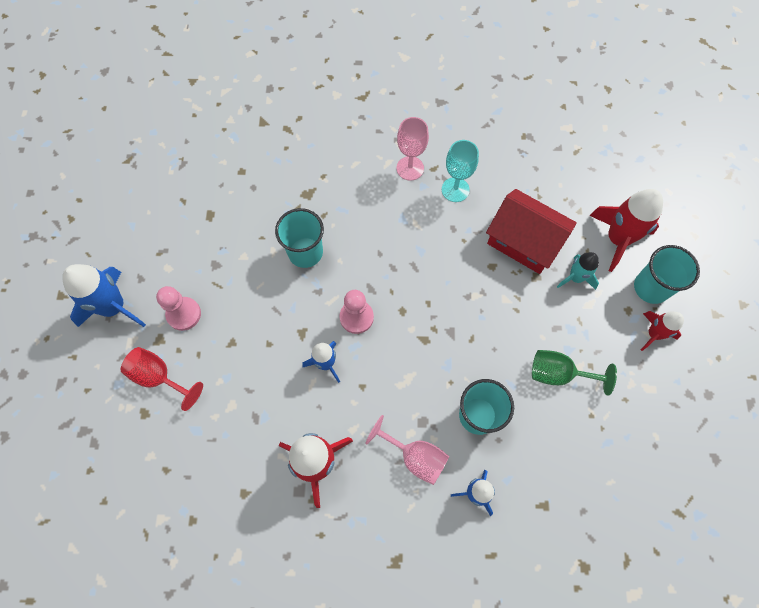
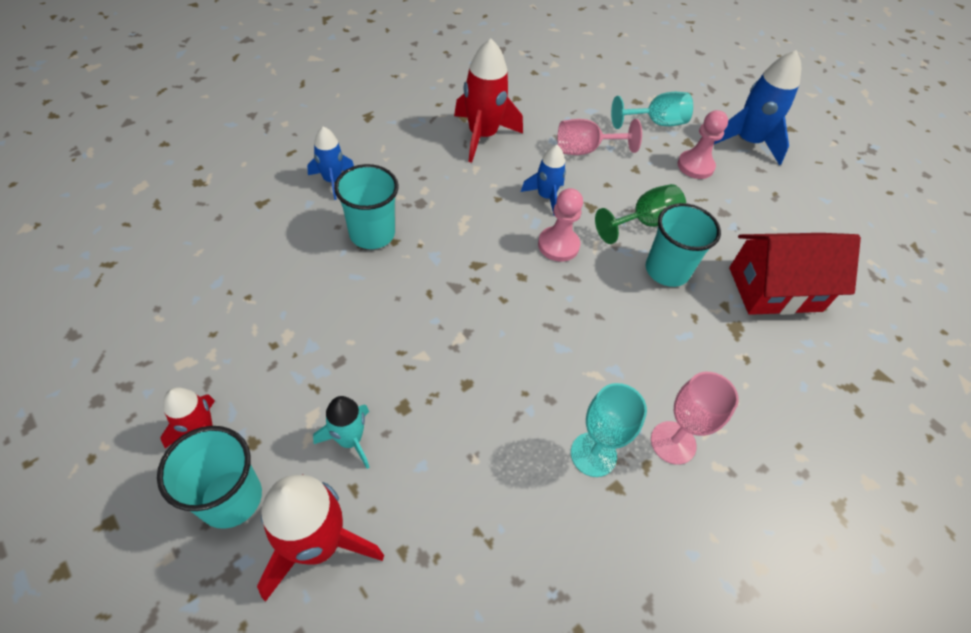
camera: 135 degrees right, 15 degrees down
red goblet [121,347,203,411] -> turquoise goblet [611,92,693,129]
pink goblet [365,415,450,485] -> pink goblet moved to [557,119,642,155]
red house [486,189,577,274] -> red house moved to [729,233,861,315]
green goblet [532,350,617,396] -> green goblet moved to [595,184,686,244]

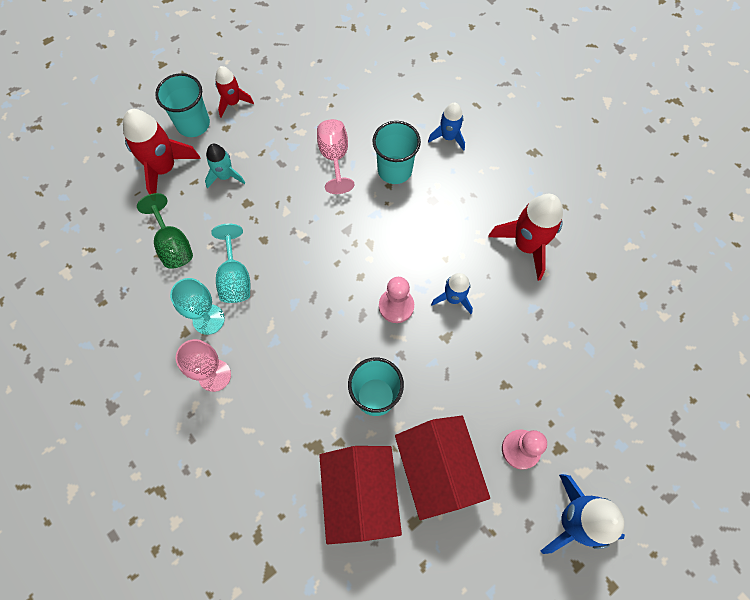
camera: 95 degrees right, 15 degrees up
pink goblet [557,119,642,155] -> pink goblet moved to [317,119,354,194]
green goblet [595,184,686,244] -> green goblet moved to [137,193,193,269]
turquoise goblet [611,92,693,129] -> turquoise goblet moved to [211,224,250,303]
none -> red house [395,416,490,520]

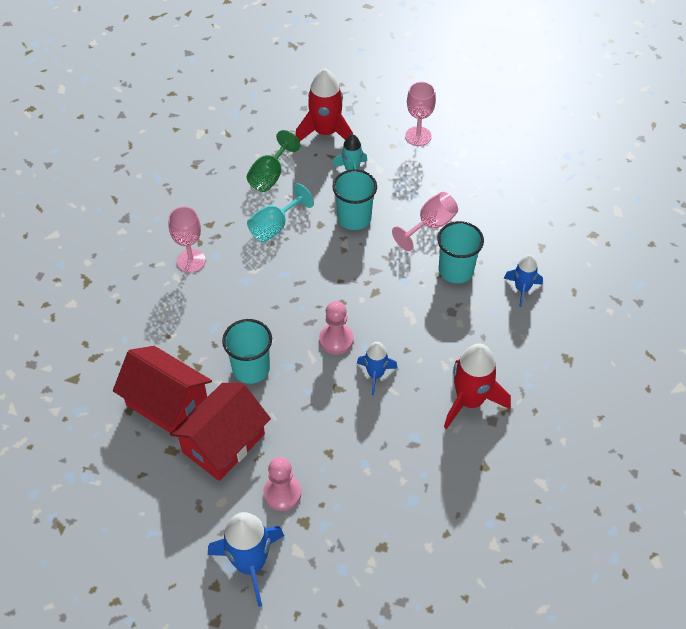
camera: 55 degrees right, 15 degrees down
turquoise cup [155,73,210,137] -> turquoise cup moved to [332,169,377,230]
turquoise goblet [170,278,225,335] -> none
red rocket [215,66,254,118] -> pink goblet [405,82,436,146]
red house [319,446,402,544] -> red house turned 75 degrees clockwise [113,346,212,433]

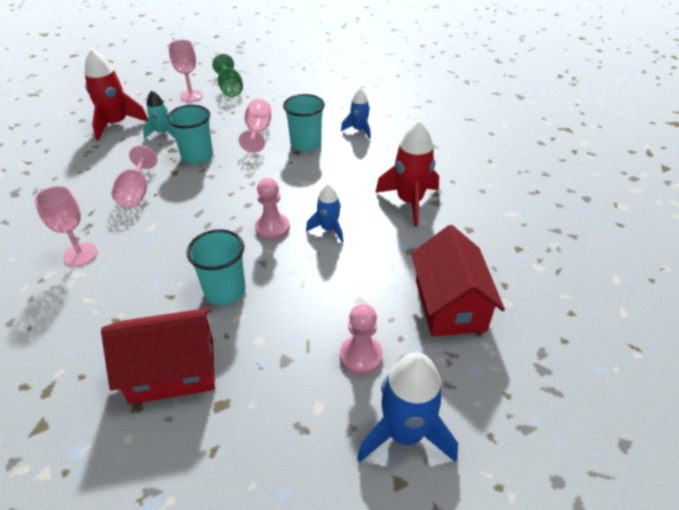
camera: 45 degrees left, 10 degrees down
red house [170,383,271,481] -> red house moved to [411,225,505,337]
green goblet [246,130,301,192] -> green goblet moved to [212,54,243,97]
turquoise goblet [247,183,314,242] -> pink goblet [111,146,158,208]

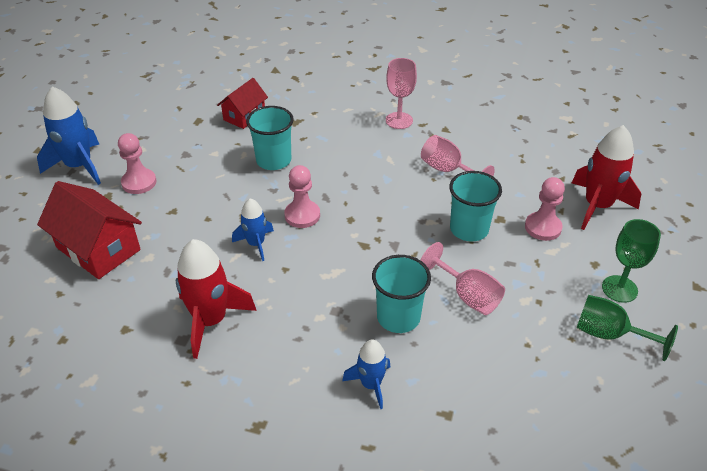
camera: 135 degrees right, 0 degrees up
red house [101,308,215,404] -> red house [217,78,268,129], size x0.61
turquoise rocket [143,90,175,139] -> pink pawn [525,177,565,241]
pink goblet [169,40,203,102] -> green goblet [602,219,661,303]

